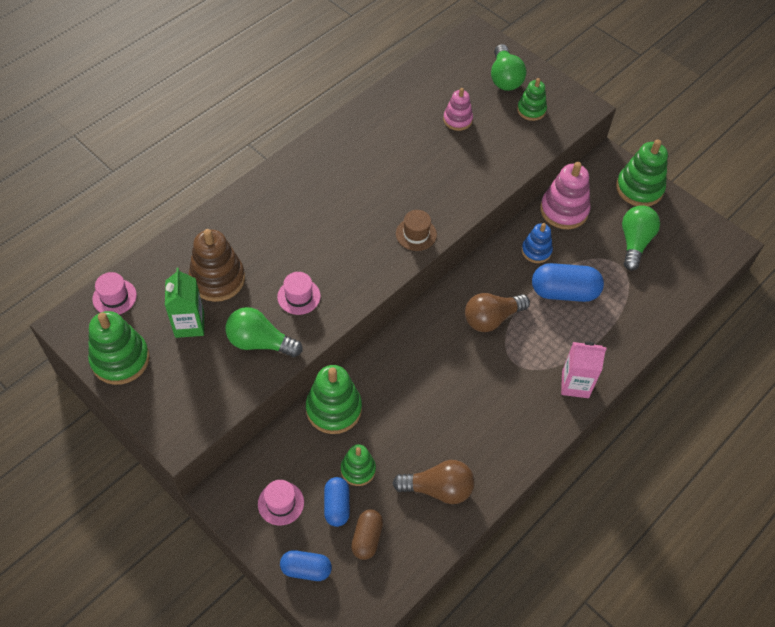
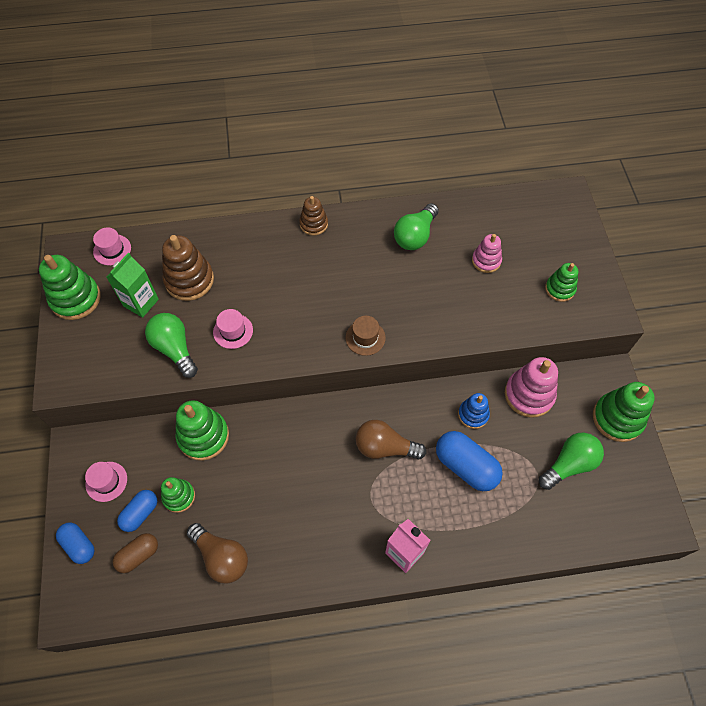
camera: 40 degrees right, 5 degrees up
green light bulb [491,44,526,91] -> green light bulb moved to [394,203,439,250]
none -> brown stacking toy [299,196,328,236]

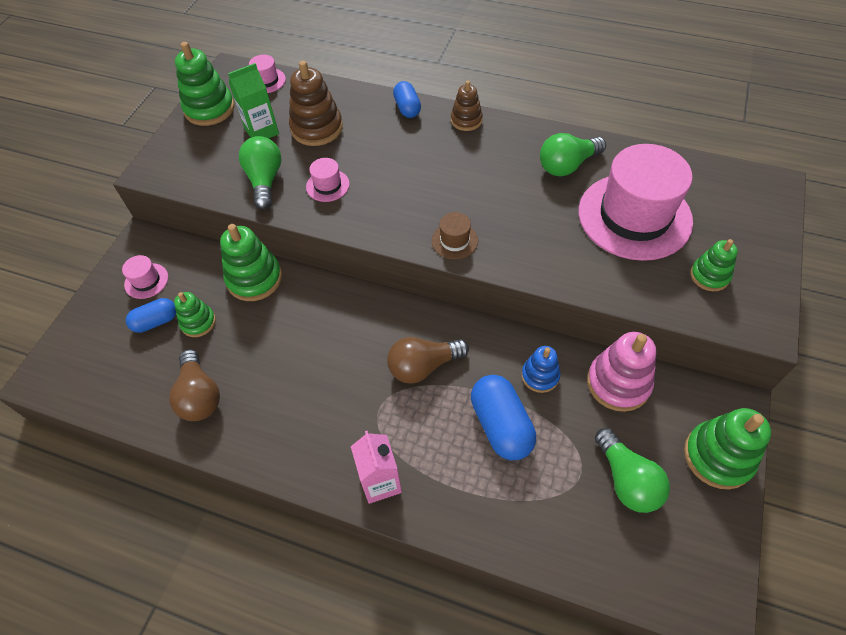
camera: 30 degrees right, 5 degrees down
blue capsule [56,523,95,564] -> blue capsule moved to [393,81,421,118]
brown capsule [113,533,158,573] -> none
brown light bulb [356,420,426,459] -> brown light bulb turned 60 degrees counterclockwise [387,337,469,384]
pink stacking toy [472,234,502,273] -> pink hat [578,144,693,261]
green light bulb [539,433,604,490] -> green light bulb turned 75 degrees clockwise [595,428,670,513]

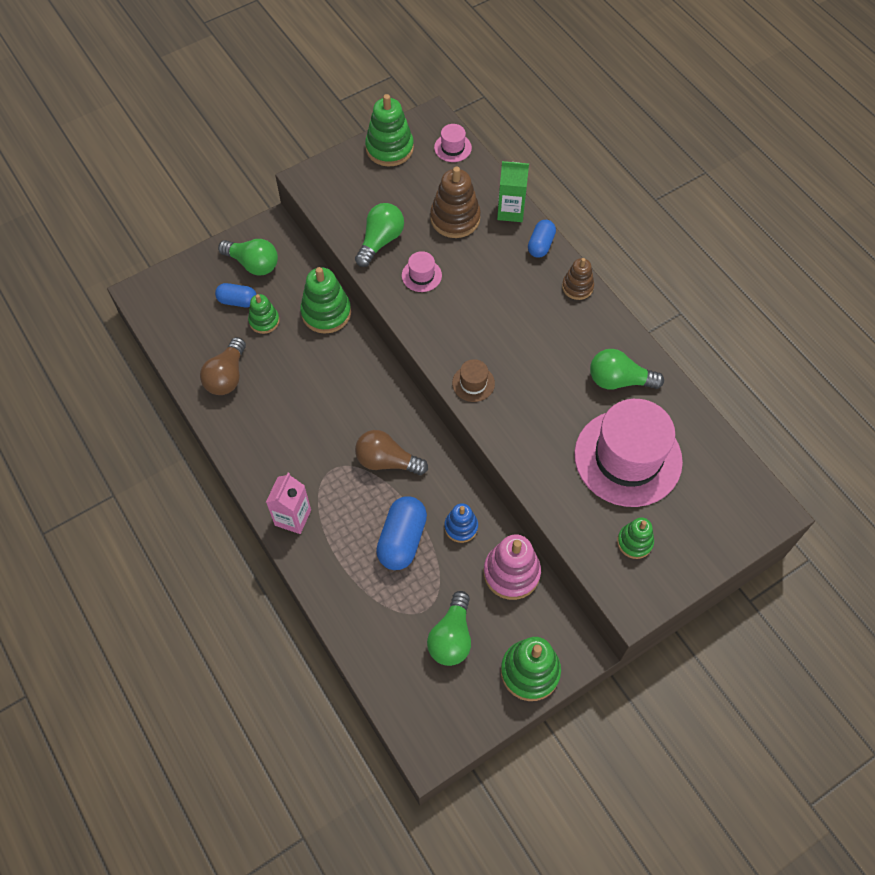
camera: 35 degrees right, 5 degrees up
pink hat [122,255,168,299] -> green light bulb [218,239,278,276]
green carton [228,63,279,139] -> green carton moved to [497,161,529,222]

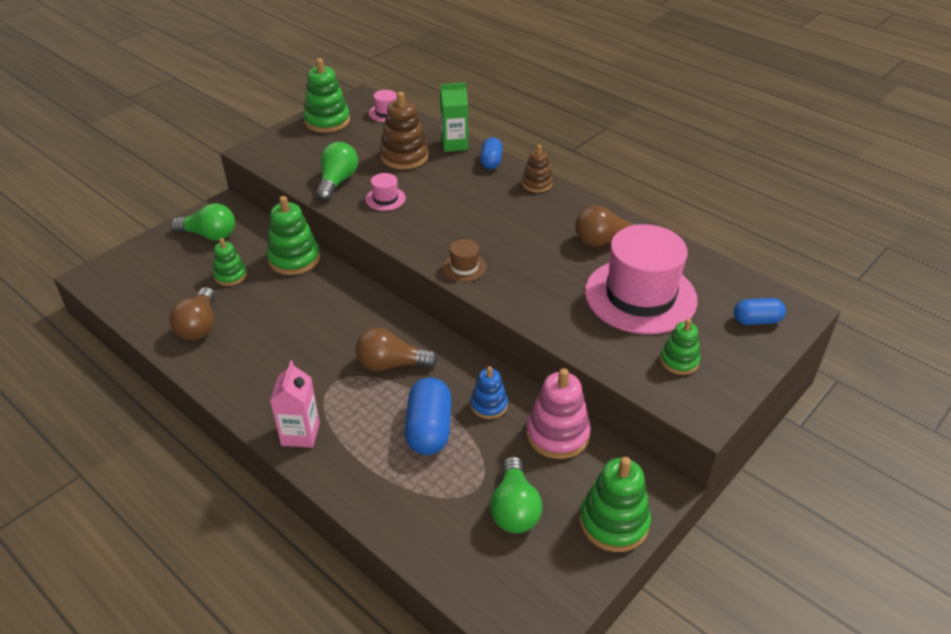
camera: 15 degrees left, 20 degrees down
blue capsule [215,283,257,307] -> blue capsule moved to [734,298,786,325]
green light bulb [590,349,664,389] -> brown light bulb [575,205,643,247]

